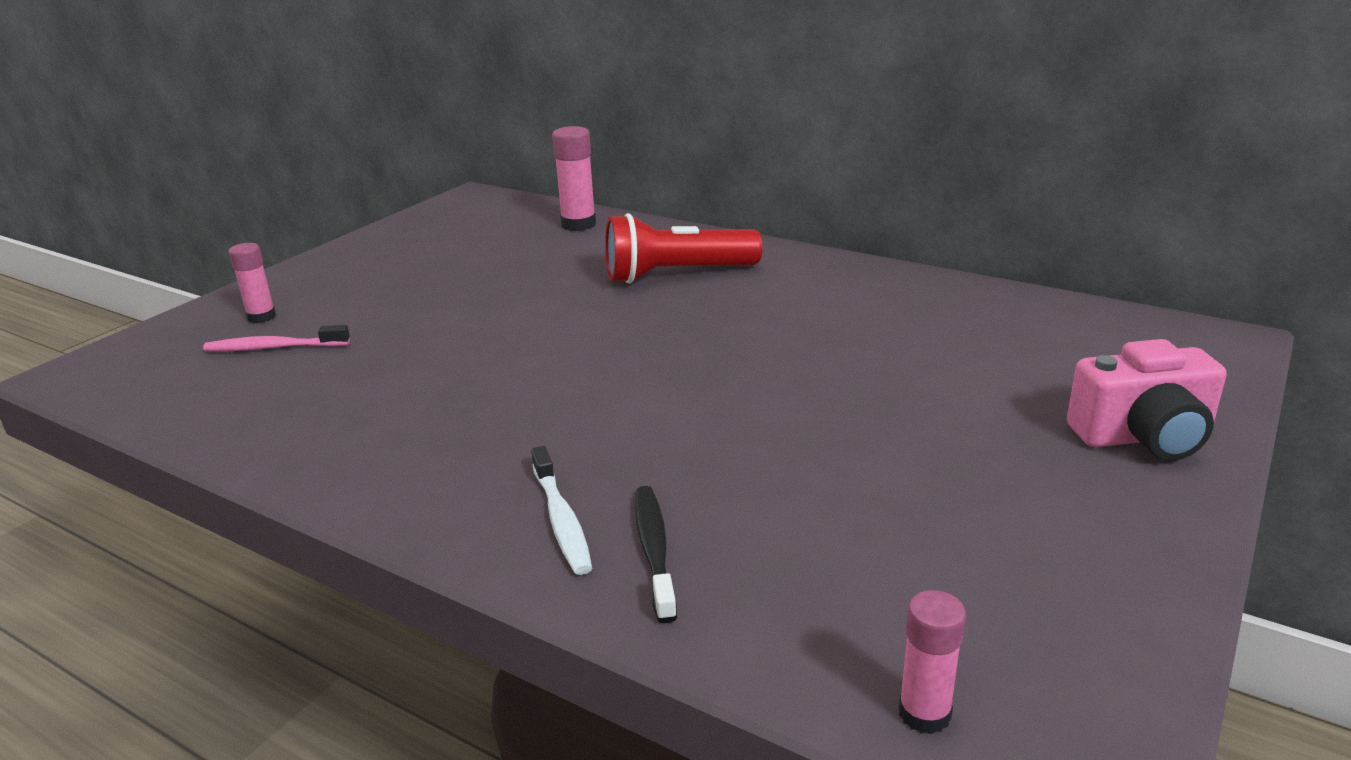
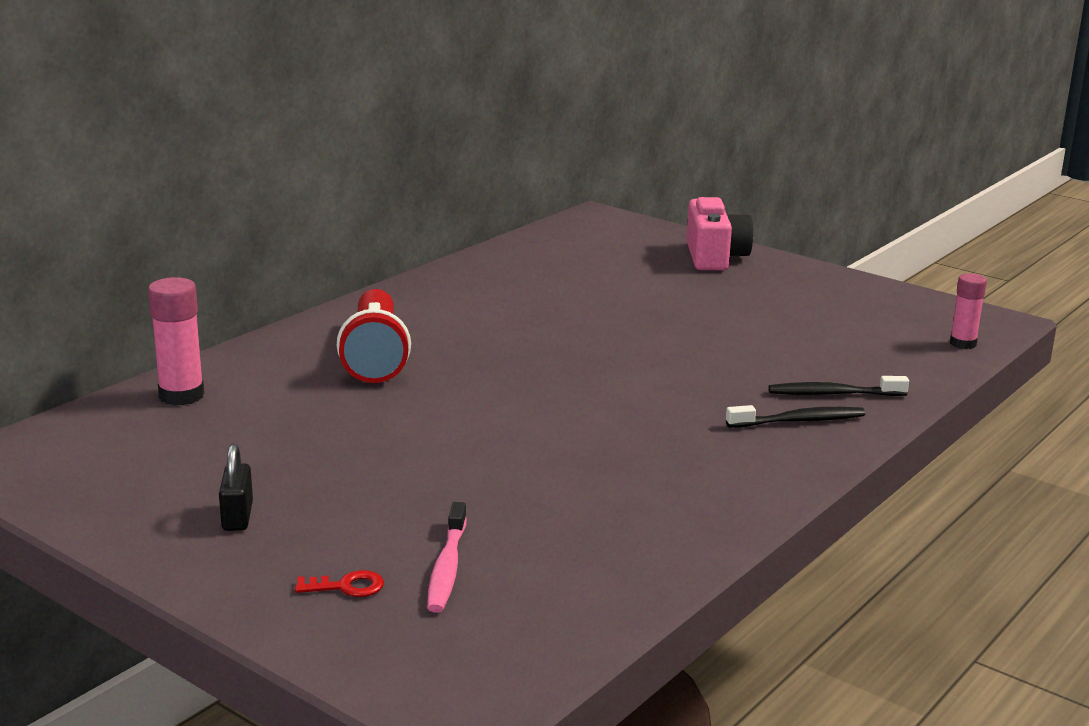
camera: 85 degrees left, 5 degrees down
pink glue stick [229,243,276,323] -> red key [295,570,384,597]
white toothbrush [531,446,592,575] -> black toothbrush [726,405,865,428]
none -> black padlock [219,444,253,531]

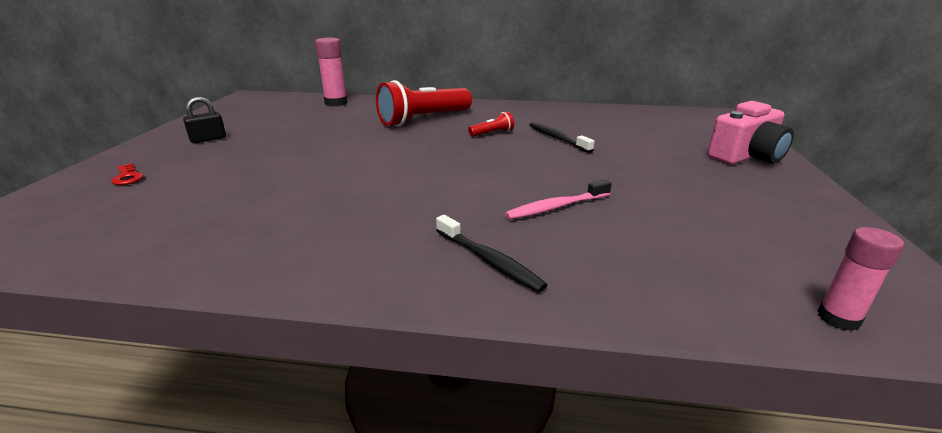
camera: 60 degrees right, 5 degrees up
pink toothbrush [427,502,467,613] -> pink toothbrush moved to [505,179,612,220]
black toothbrush [769,376,909,396] -> black toothbrush moved to [529,122,595,153]
none -> red flashlight [468,112,514,137]

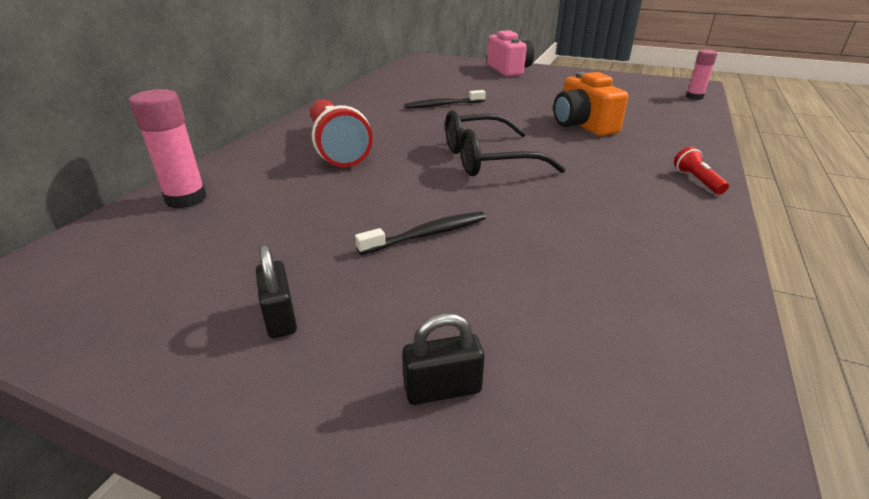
camera: 75 degrees left, 5 degrees up
red key [111,163,143,185] -> black padlock [402,313,485,405]
black toothbrush [436,215,547,292] -> black toothbrush moved to [355,211,486,255]
red flashlight [468,112,514,137] -> red flashlight moved to [674,147,729,194]
pink toothbrush [505,179,612,220] -> orange camera [553,72,628,136]
none -> black glasses [445,110,566,176]

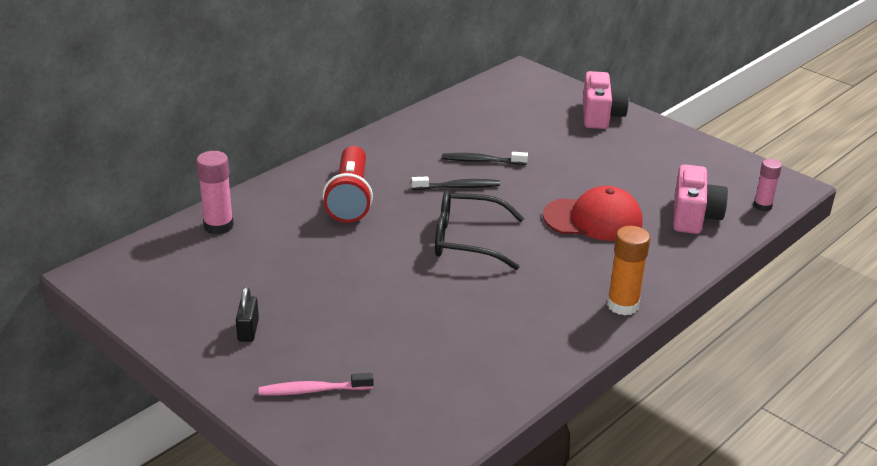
camera: 20 degrees right, 0 degrees up
black toothbrush [355,211,486,255] -> black toothbrush moved to [411,177,500,190]
black padlock [402,313,485,405] -> pink toothbrush [259,373,373,396]
orange camera [553,72,628,136] -> red cap [543,186,643,241]
red flashlight [674,147,729,194] -> orange glue stick [607,226,650,315]
none -> pink camera [673,164,728,234]

